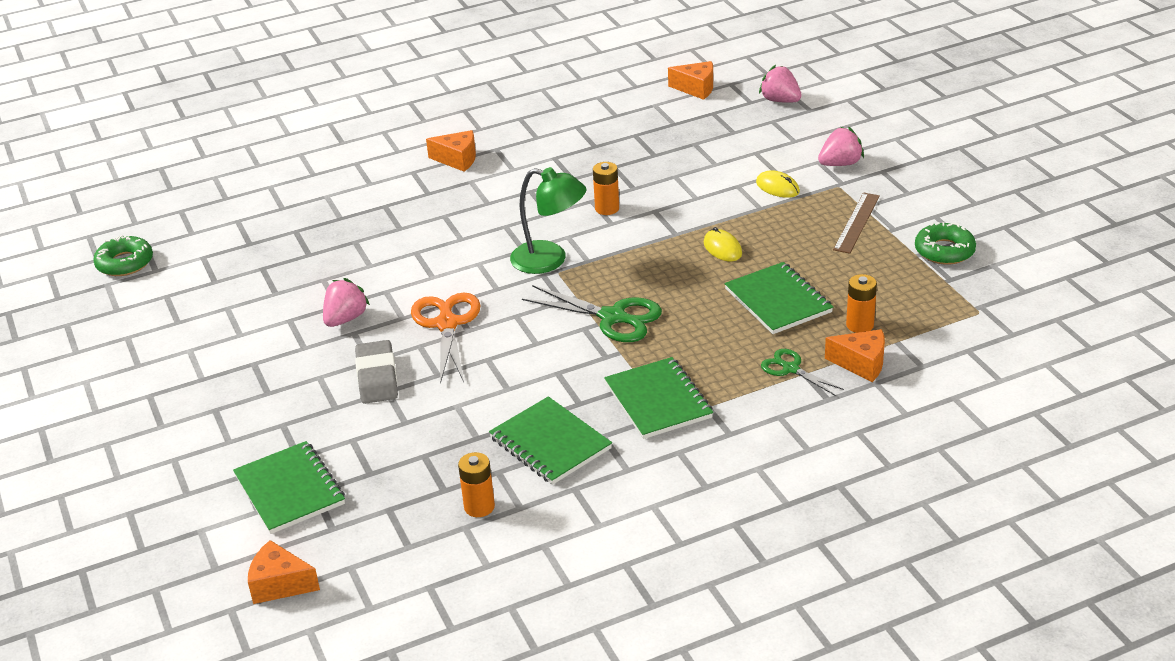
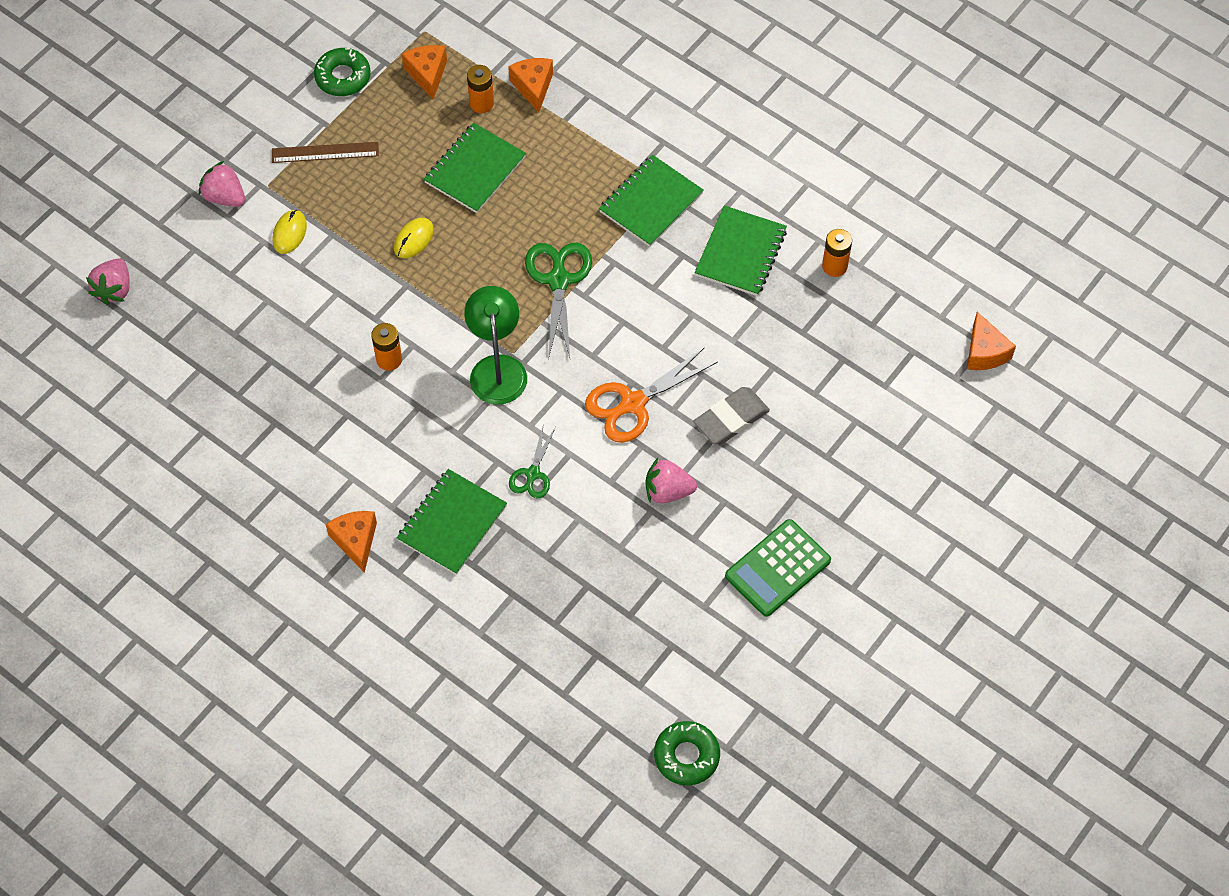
camera: 120 degrees left, 25 degrees up
green notebook [233,441,345,534] -> green notebook moved to [397,469,507,575]
orange cheese [668,61,713,100] -> orange cheese moved to [402,45,447,100]
green scissors [761,349,844,395] -> green scissors moved to [509,427,555,499]
none -> green calculator [725,519,831,617]

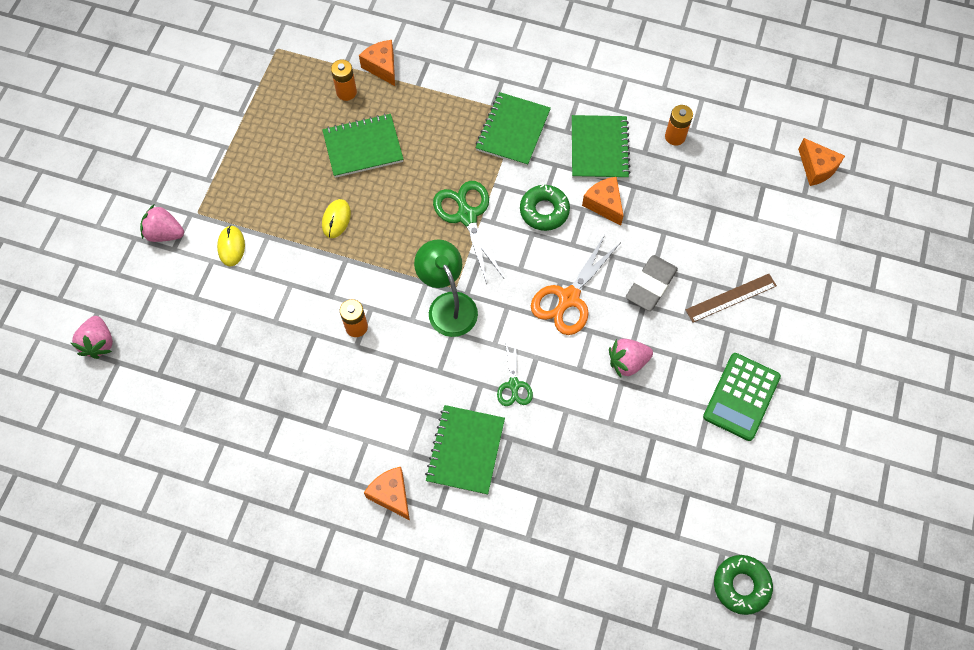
camera: 20 degrees left, 5 degrees up
brown ruler [272,142,379,163] -> brown ruler moved to [686,274,777,322]
green donut [314,48,371,96] -> green donut moved to [520,184,570,231]
orange cheese [402,45,447,100] -> orange cheese moved to [582,177,624,226]
green notebook [424,123,526,213] -> green notebook turned 60 degrees clockwise [322,114,404,178]

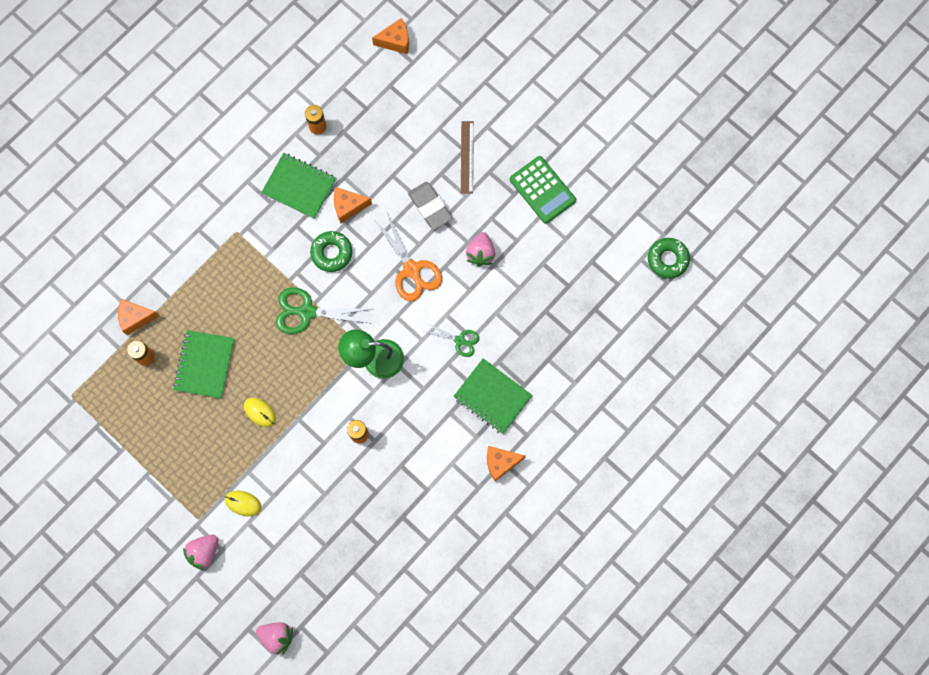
camera: 65 degrees left, 10 degrees up
green notebook [475,92,551,166] -> none

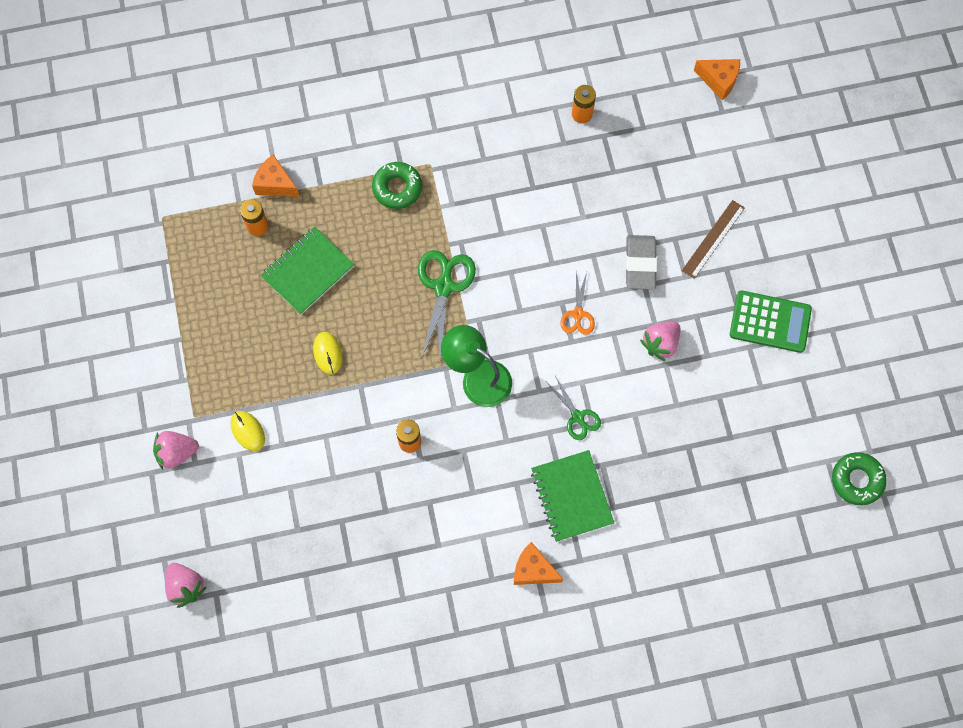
camera: 35 degrees right, 5 degrees down
green notebook [261,153,336,219] -> none
green scissors [276,288,373,334] -> green scissors turned 60 degrees clockwise [418,250,476,360]
green donut [310,231,352,272] -> green donut moved to [372,162,422,209]
orange cheese [334,187,372,224] -> none
orange scissors [374,213,442,301] -> orange scissors [561,271,595,335], size x0.58
green calculator [510,156,576,224] -> green calculator turned 75 degrees counterclockwise [730,290,812,353]

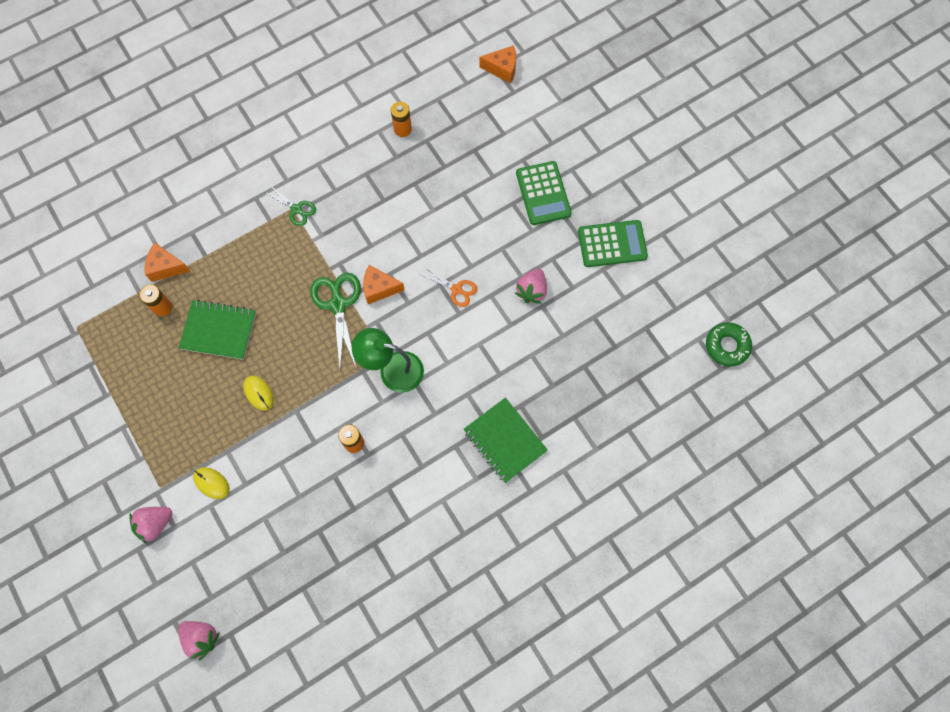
camera: 20 degrees left, 0 degrees up
green notebook [261,227,355,315] -> green notebook turned 75 degrees clockwise [179,300,256,360]
green donut [372,162,422,209] -> none
orange cheese [514,542,563,585] -> orange cheese moved to [363,265,405,304]
green scissors [547,376,601,440] -> green scissors moved to [263,186,316,226]
orange scissors [561,271,595,335] -> orange scissors turned 45 degrees counterclockwise [420,266,477,307]
grey eraser [626,235,657,290] -> none
brown ruler [682,200,745,279] -> green calculator [516,161,572,225]

